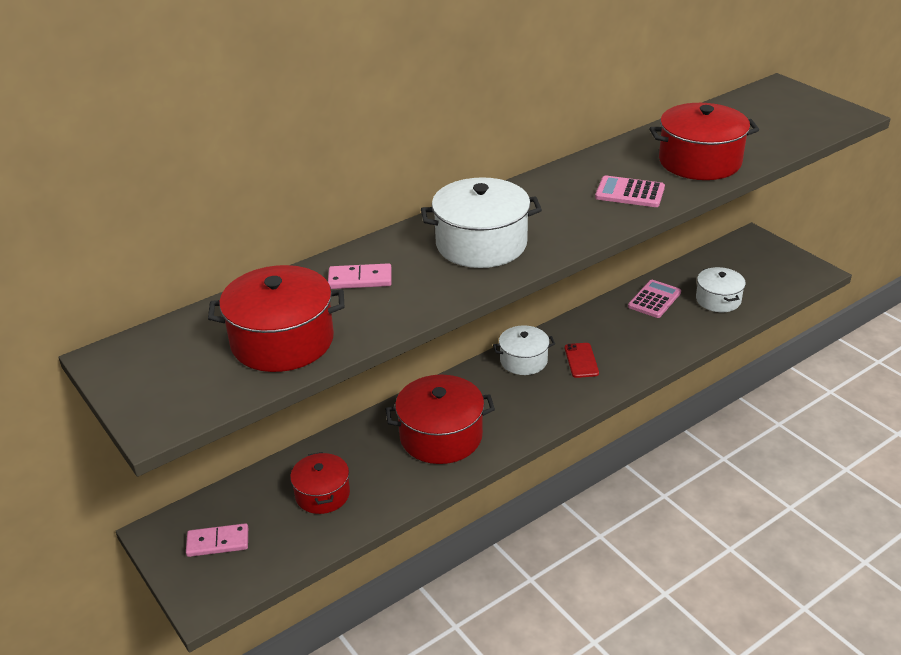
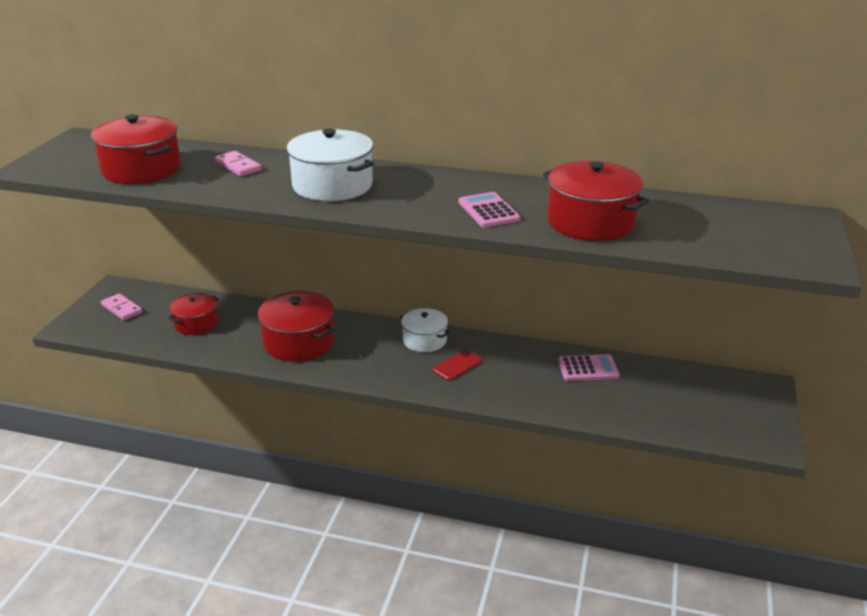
camera: 50 degrees right, 5 degrees down
white pot [696,267,746,312] -> none

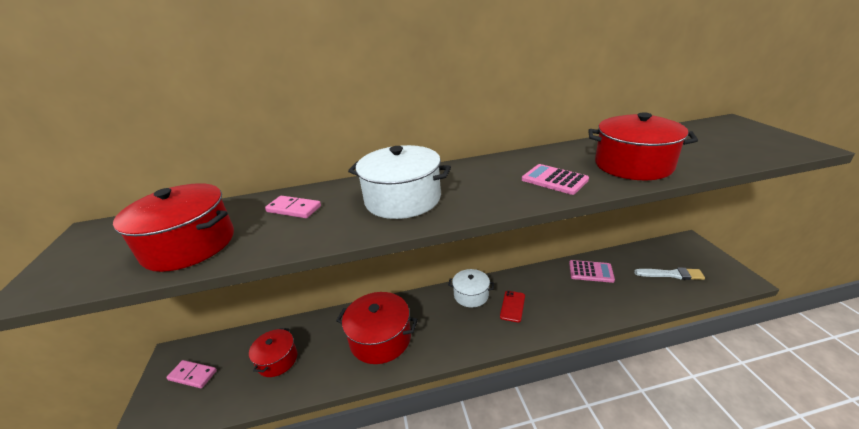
camera: 25 degrees left, 0 degrees up
pink calculator [558,354,619,381] -> pink calculator turned 45 degrees clockwise [569,260,615,283]
none -> white brush [634,267,705,280]

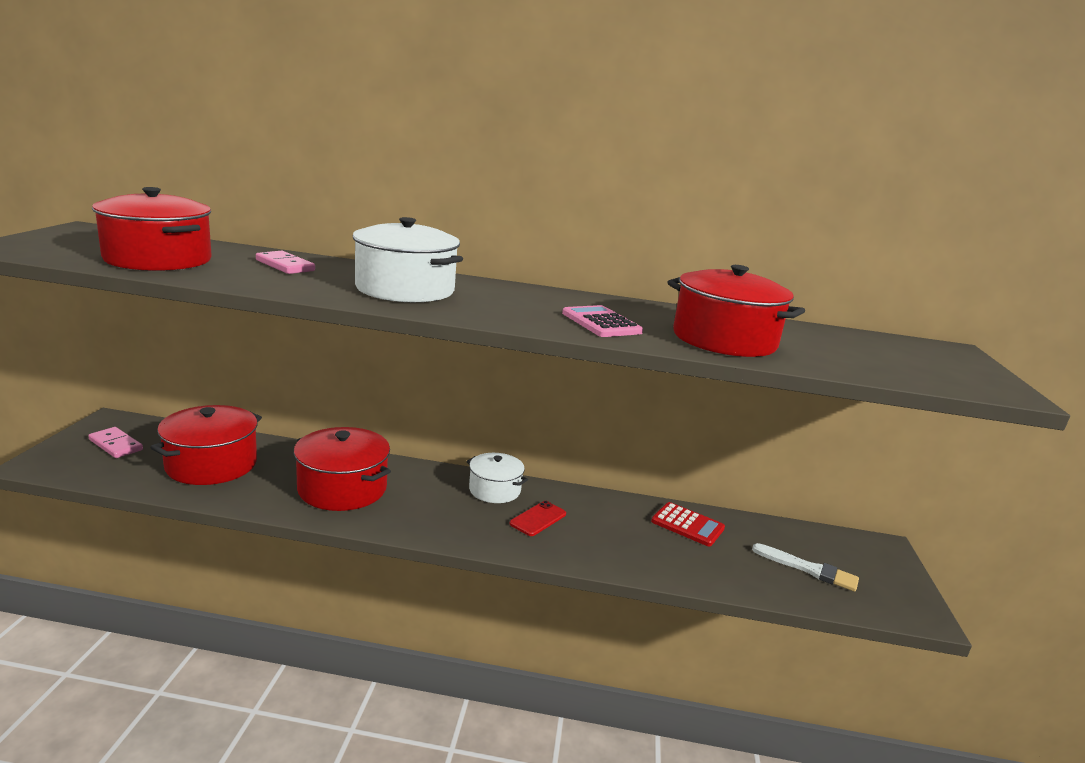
camera: 15 degrees right, 10 degrees down
red pot [249,328,297,377] -> red pot [150,405,262,485], size x1.60
pink calculator [569,260,615,283] -> red calculator [651,502,725,547]

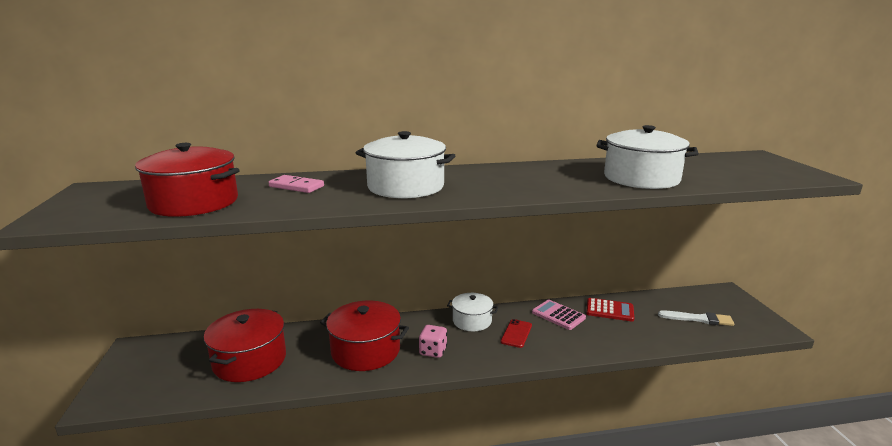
camera: 15 degrees left, 0 degrees up
pink domino [88,427,143,458] -> none
pink calculator [562,305,643,337] -> pink calculator moved to [532,300,586,330]
red pot [667,265,805,357] -> white pot [596,125,699,189]
none -> pink dice [419,325,447,358]

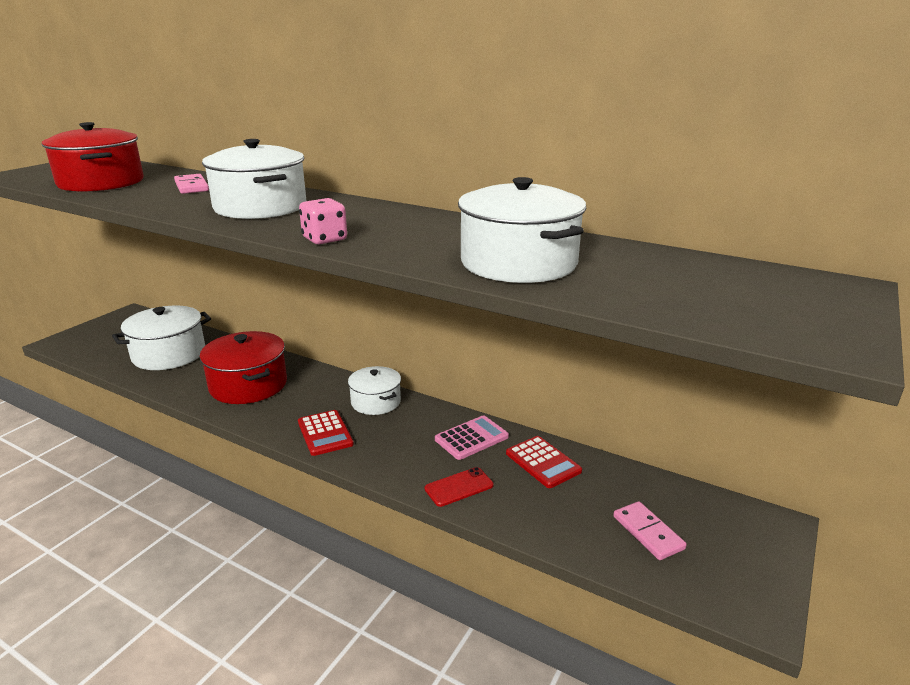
camera: 40 degrees right, 5 degrees up
red pot [204,309,286,382] -> white pot [112,306,211,370]
pink dice [419,325,447,358] -> pink dice moved to [299,198,347,245]
red phone [501,319,532,348] -> red phone moved to [425,467,494,507]
pink calculator [532,300,586,330] -> pink calculator turned 60 degrees clockwise [435,415,509,460]
white brush [658,311,734,326] -> pink domino [613,501,687,560]
none -> red calculator [298,410,354,456]

